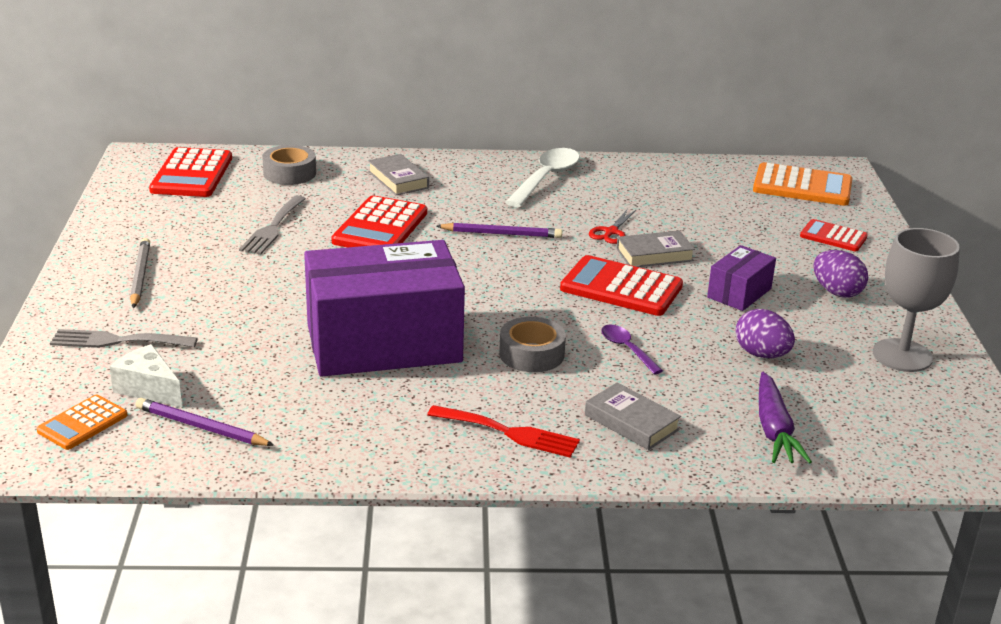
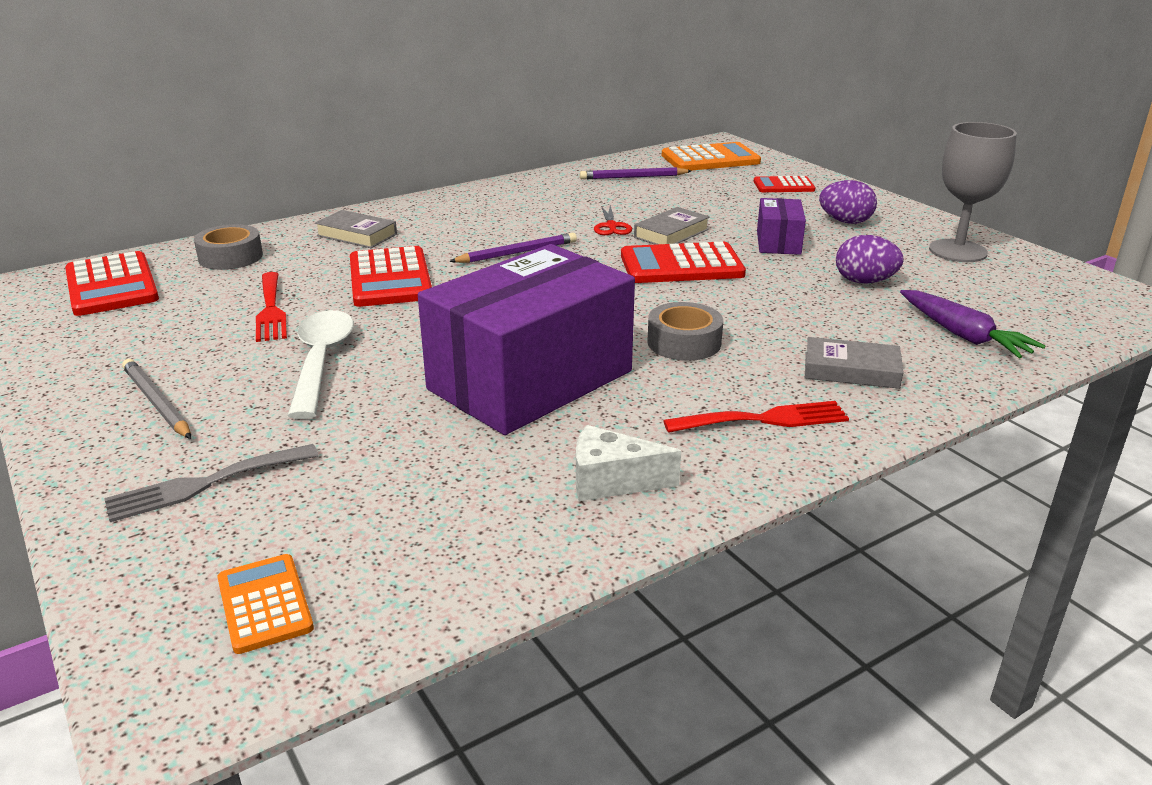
camera: 30 degrees left, 0 degrees up
orange calculator [37,395,128,450] -> orange calculator turned 150 degrees clockwise [217,554,314,654]
white cheese [110,344,182,407] -> white cheese moved to [576,425,681,501]
purple pencil [136,398,274,446] -> purple pencil moved to [580,167,691,179]
grey fork [239,195,306,255] -> red fork [256,272,287,342]
white spoon [505,148,580,207] -> white spoon moved to [287,310,354,419]
purple spoon [601,325,663,374] -> none

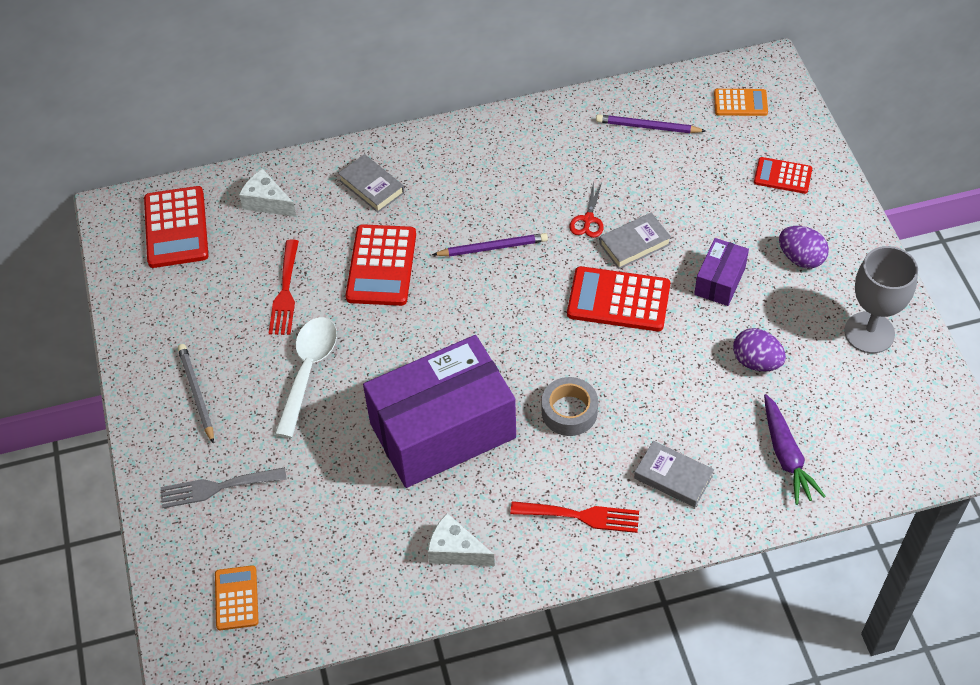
camera: 20 degrees right, 25 degrees up
grey tape [194,224,263,270] -> white cheese [239,169,296,217]
orange calculator [662,142,761,171] -> orange calculator [714,89,768,116], size x0.59

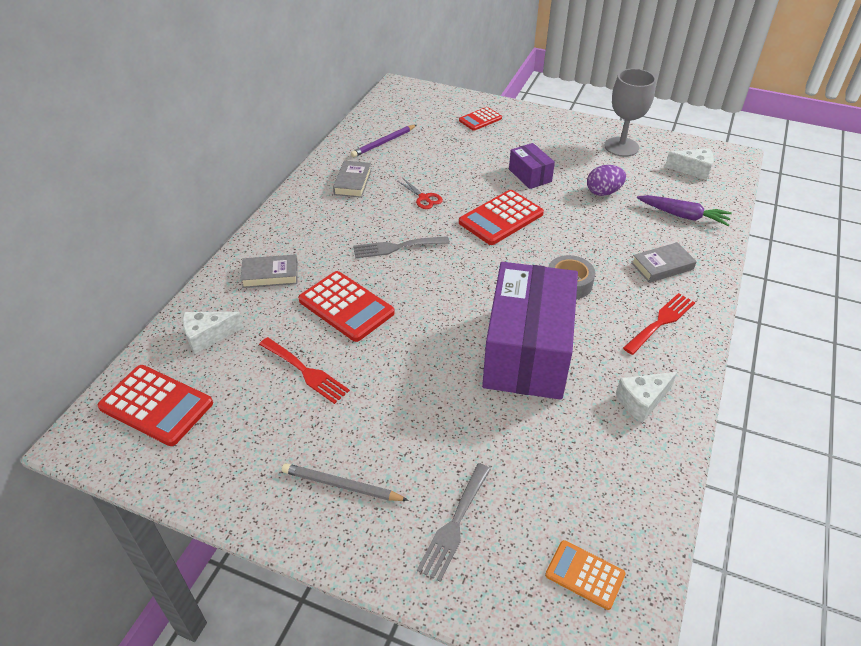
camera: 55 degrees left, 10 degrees down
white spoon [275,317,337,438] -> none
purple pencil [432,233,548,257] -> grey fork [353,236,450,258]
grey book [599,212,671,269] -> grey book moved to [333,161,372,198]
orange calculator [714,89,768,116] -> none
purple egg [779,226,829,269] -> none
none -> white cheese [665,148,714,180]

